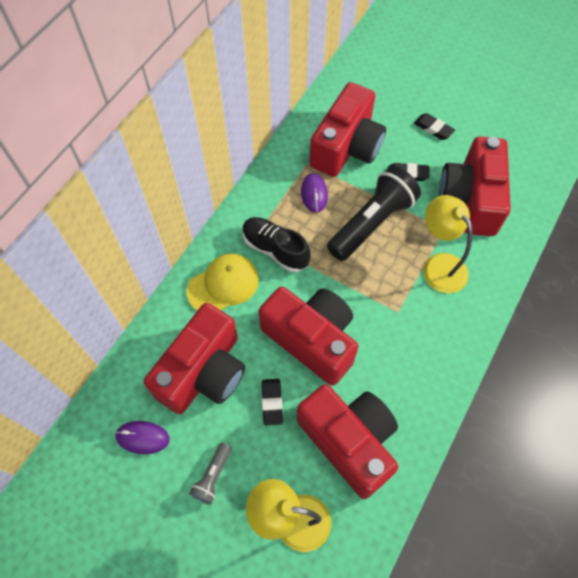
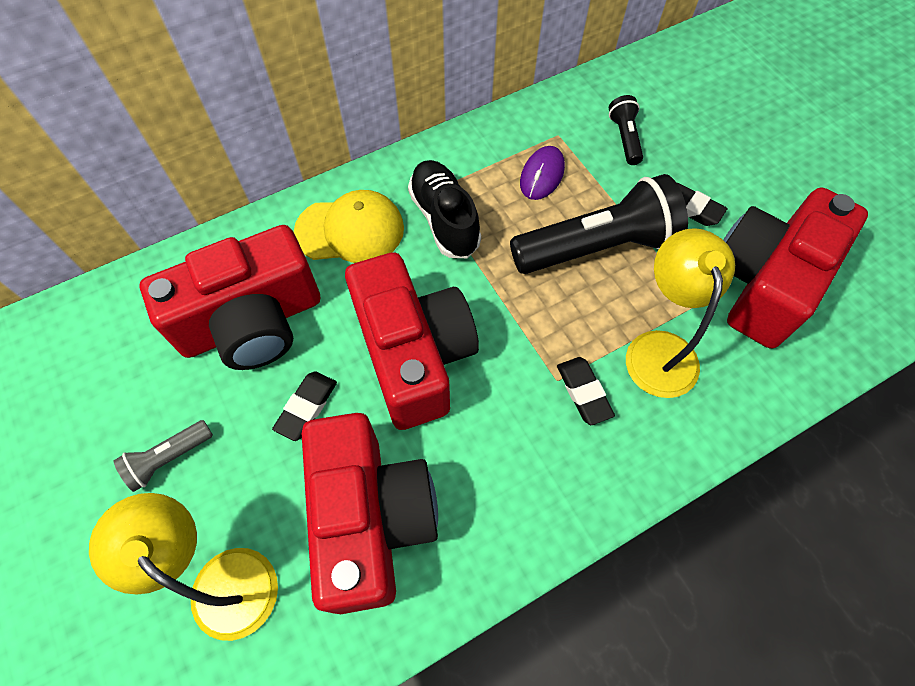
camera: 30 degrees right, 0 degrees up
purple mouse [115,421,169,454] -> none
red camera [309,82,386,177] -> black flashlight [609,95,643,165]
black eraser [414,113,455,140] -> black eraser moved to [557,357,615,425]

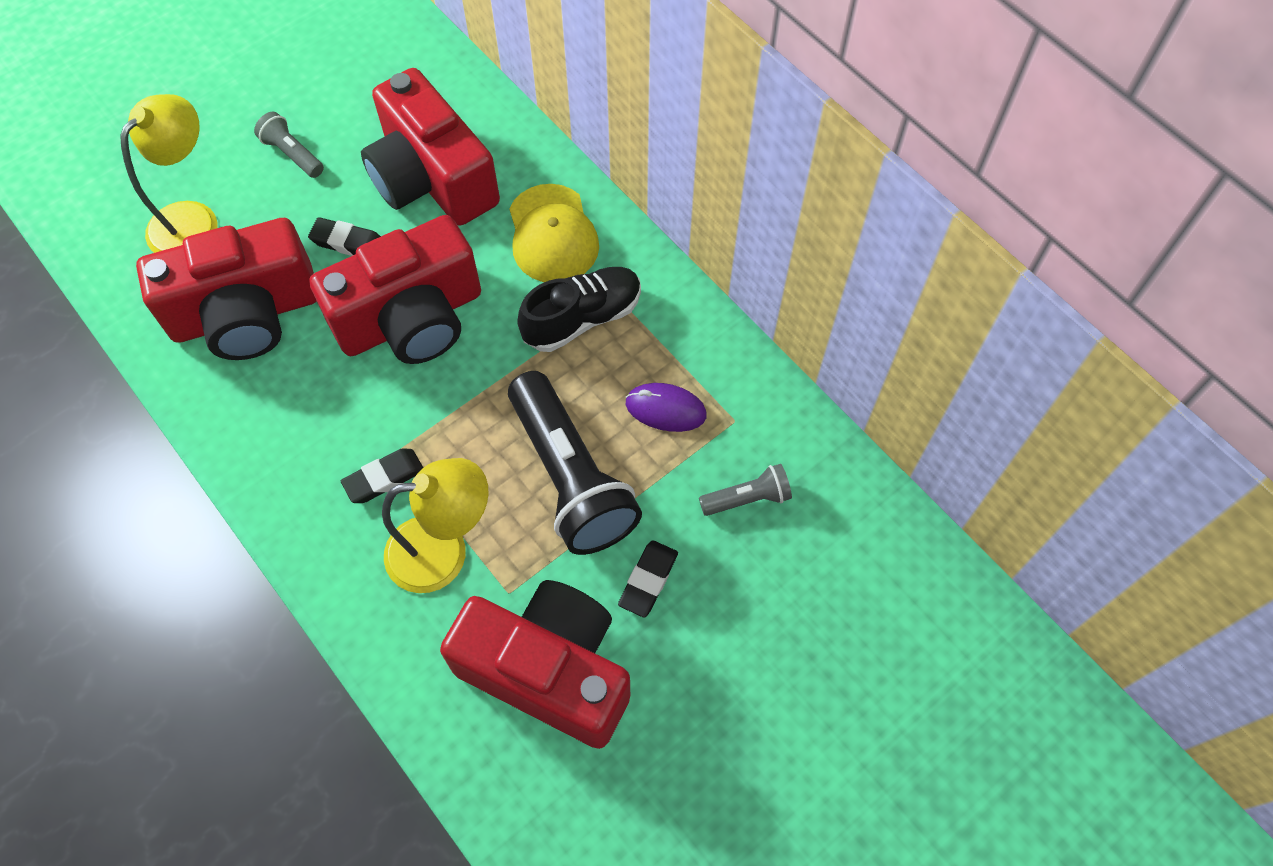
camera: 80 degrees right, 0 degrees up
black flashlight [609,95,643,165] -> grey flashlight [699,464,792,516]

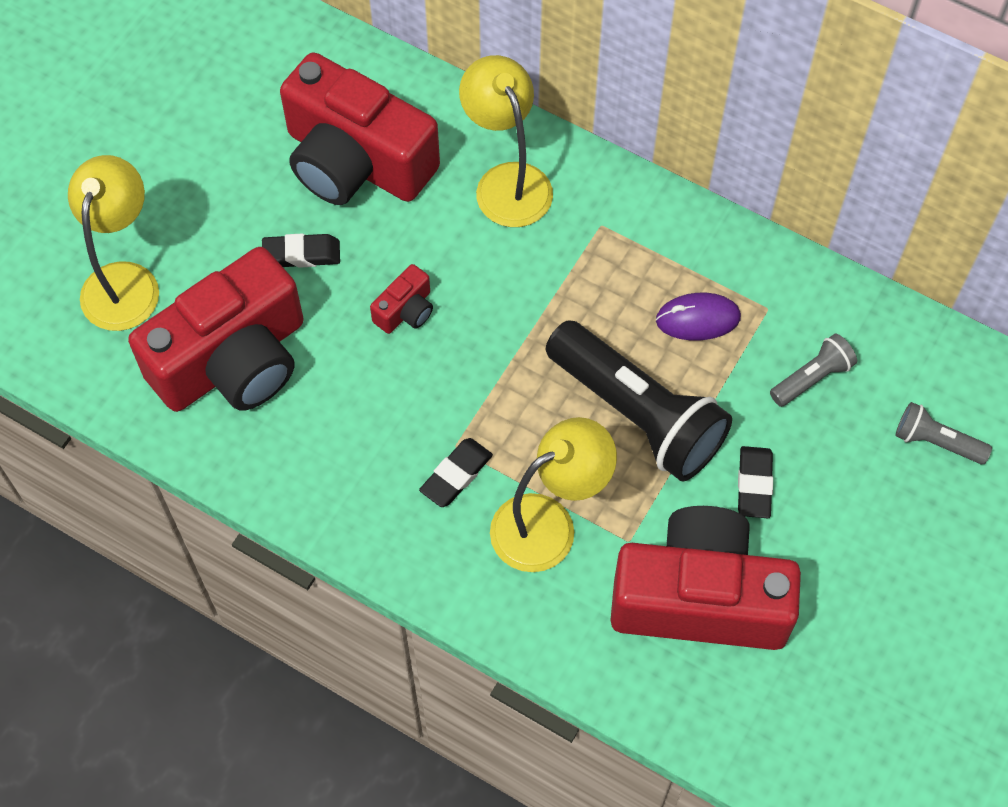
camera: 20 degrees left, 0 degrees up
grey flashlight [254,112,324,178] -> grey flashlight moved to [896,402,992,464]
red camera [309,215,481,364] -> red camera [370,264,433,334], size x0.40
yellow cap [509,184,599,282] -> yellow lamp [459,55,553,227]
black shoe [517,267,641,352] -> none

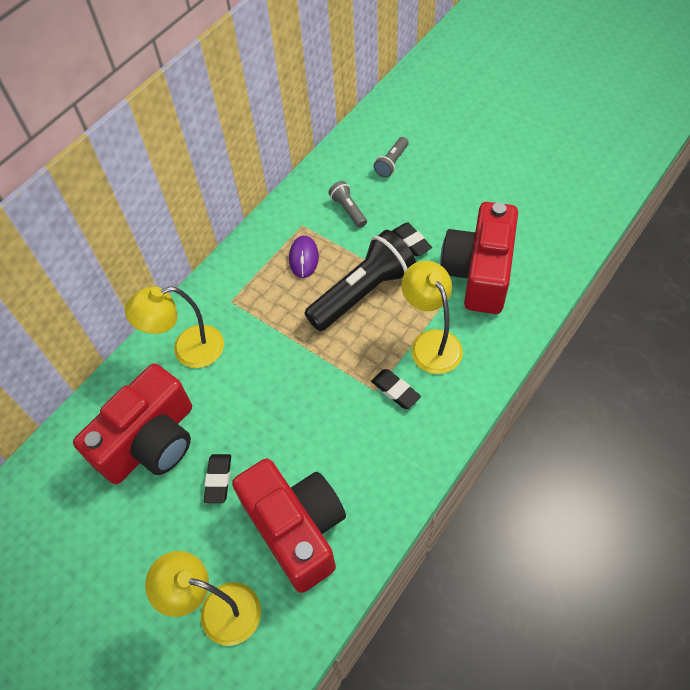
camera: 80 degrees left, 5 degrees down
red camera [370,264,433,334] -> none
black eraser [738,446,773,518] -> black eraser turned 45 degrees clockwise [392,222,432,256]

